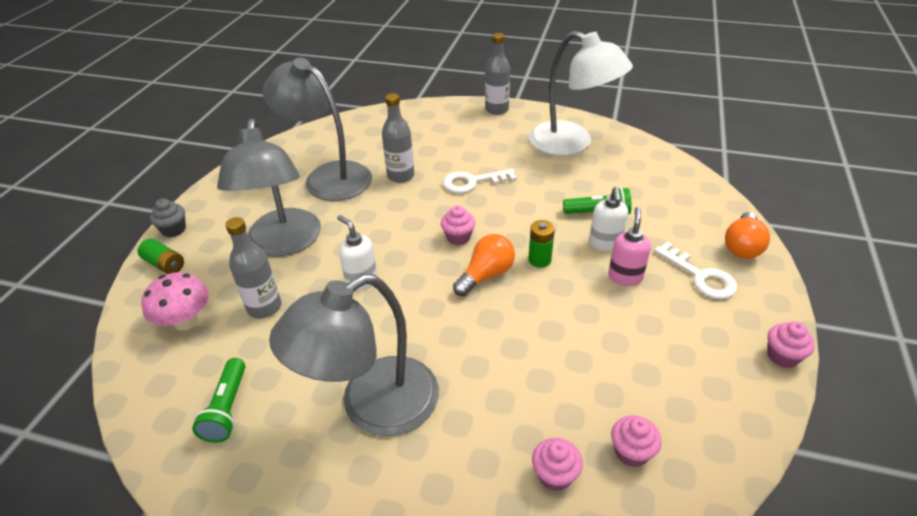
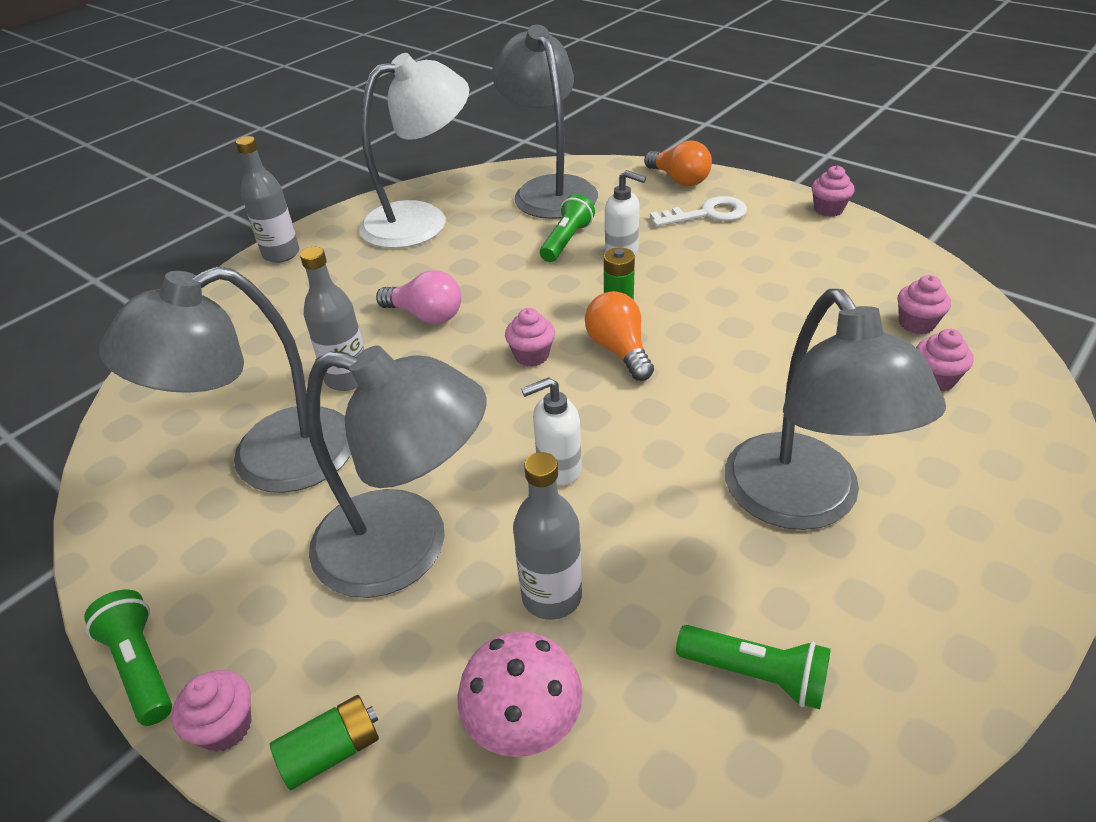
camera: 65 degrees left, 0 degrees up
grey cupcake [150,199,186,237] -> pink cupcake [171,670,252,752]
white key [443,169,517,193] -> pink light bulb [376,270,462,324]
pink soap dispenser [608,207,651,286] -> none
none -> green flashlight [84,590,172,726]
none -> grey lamp [492,25,598,219]

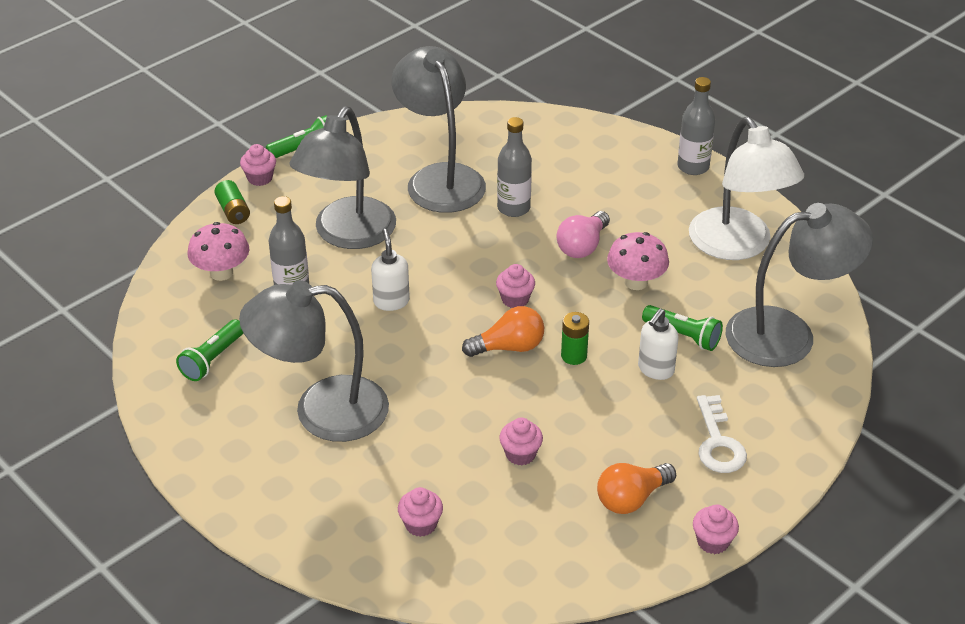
camera: 95 degrees right, 0 degrees up
orange light bulb [644,140,712,186] -> orange light bulb moved to [597,463,676,514]
pink cupcake [898,275,951,334] -> pink cupcake moved to [499,418,543,465]
none -> pink mushroom [607,232,669,290]

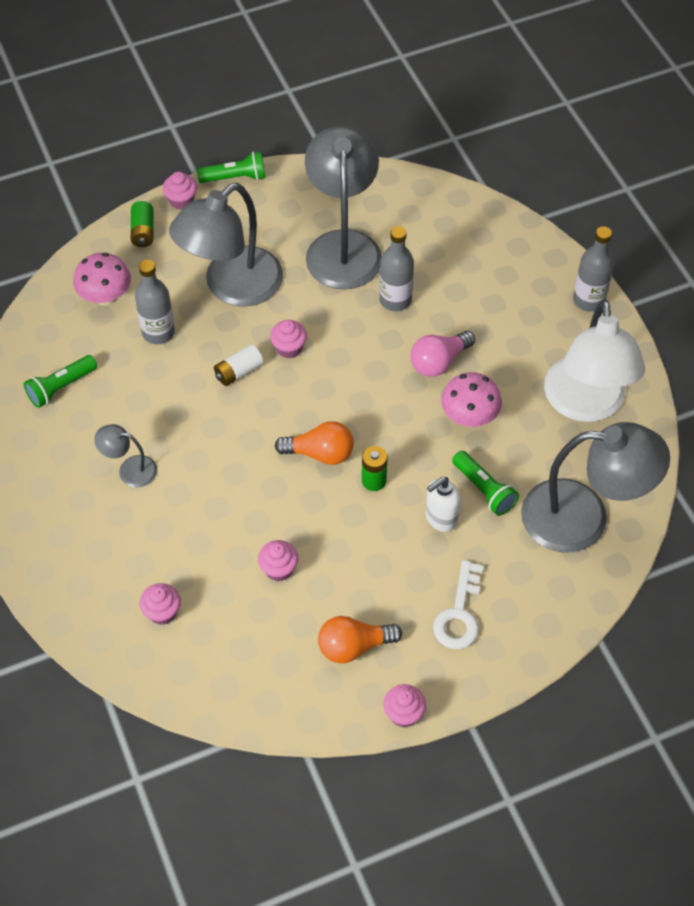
camera: 20 degrees right, 15 degrees up
grey lamp [239,280,389,442] -> grey lamp [94,424,157,487], size x0.45
white soap dispenser [371,229,410,311] -> white battery [214,344,264,386]
pink cupcake [496,264,535,308] -> pink cupcake moved to [270,320,307,359]

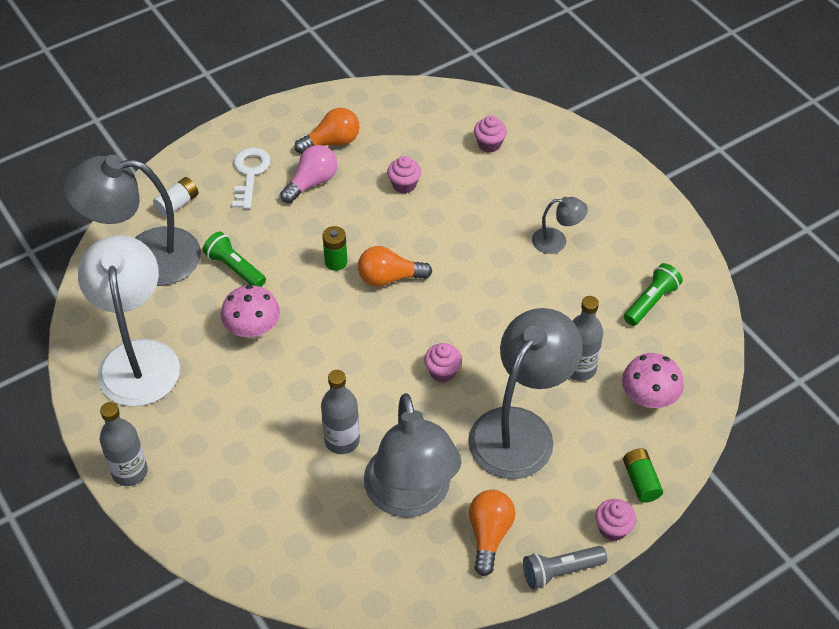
camera: 170 degrees right, 5 degrees down
green flashlight [197,151,265,183] -> grey flashlight [523,546,607,589]
white battery [214,344,264,386] -> white battery moved to [153,177,199,217]
pink cupcake [383,684,426,727] -> none
pink light bulb [411,331,475,377] -> pink light bulb moved to [280,145,337,203]
white soap dispenser [426,477,460,532] -> none
none -> orange light bulb [469,490,515,576]

